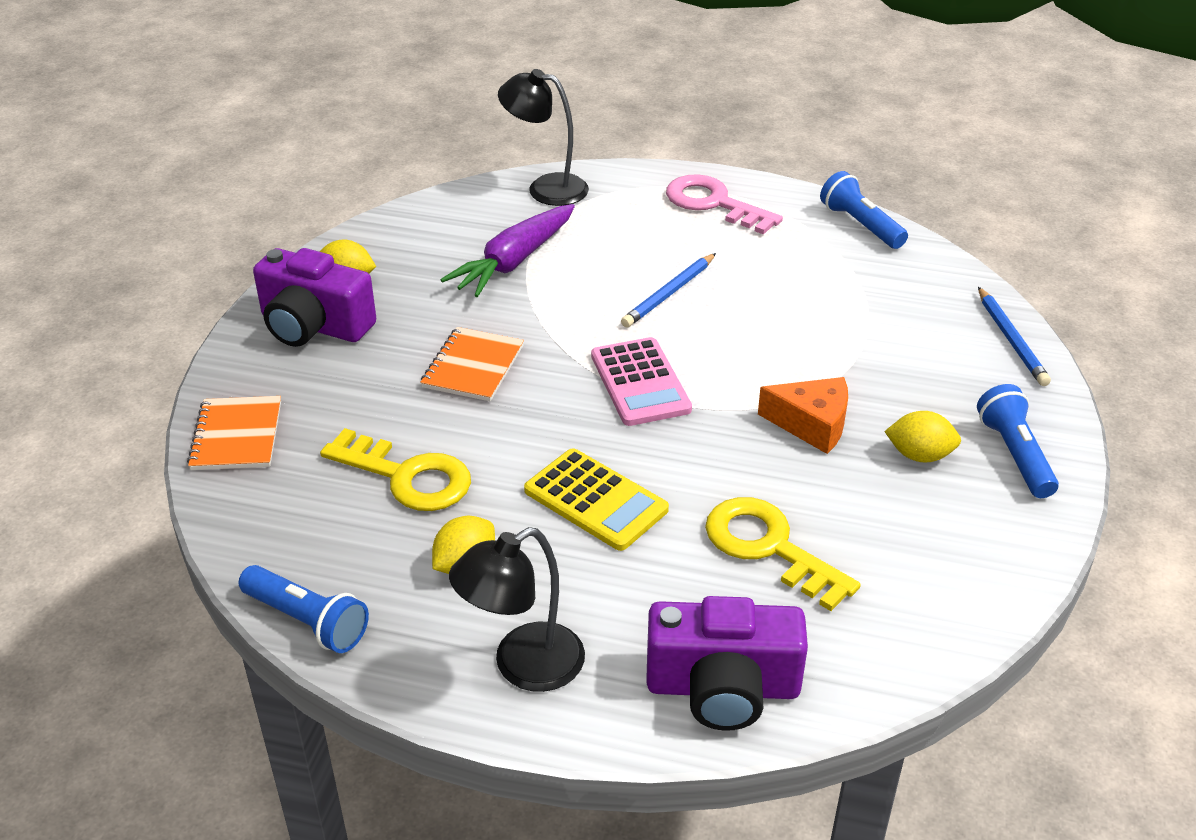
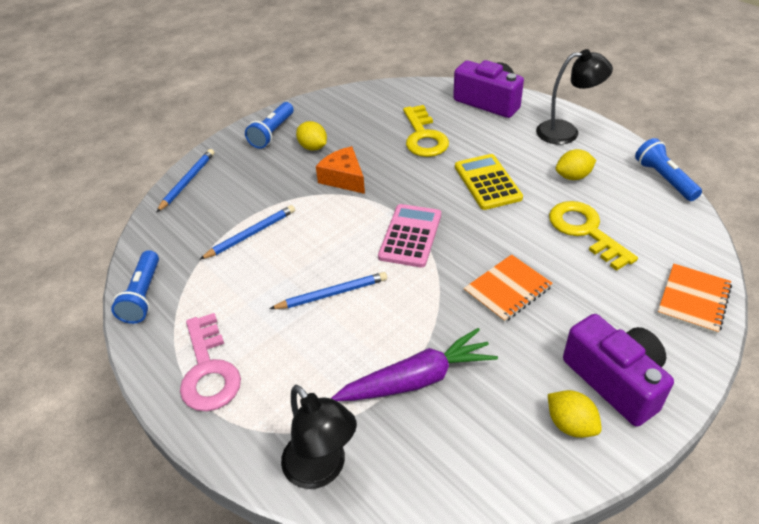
camera: 145 degrees left, 5 degrees up
none -> blue pencil [199,205,295,260]

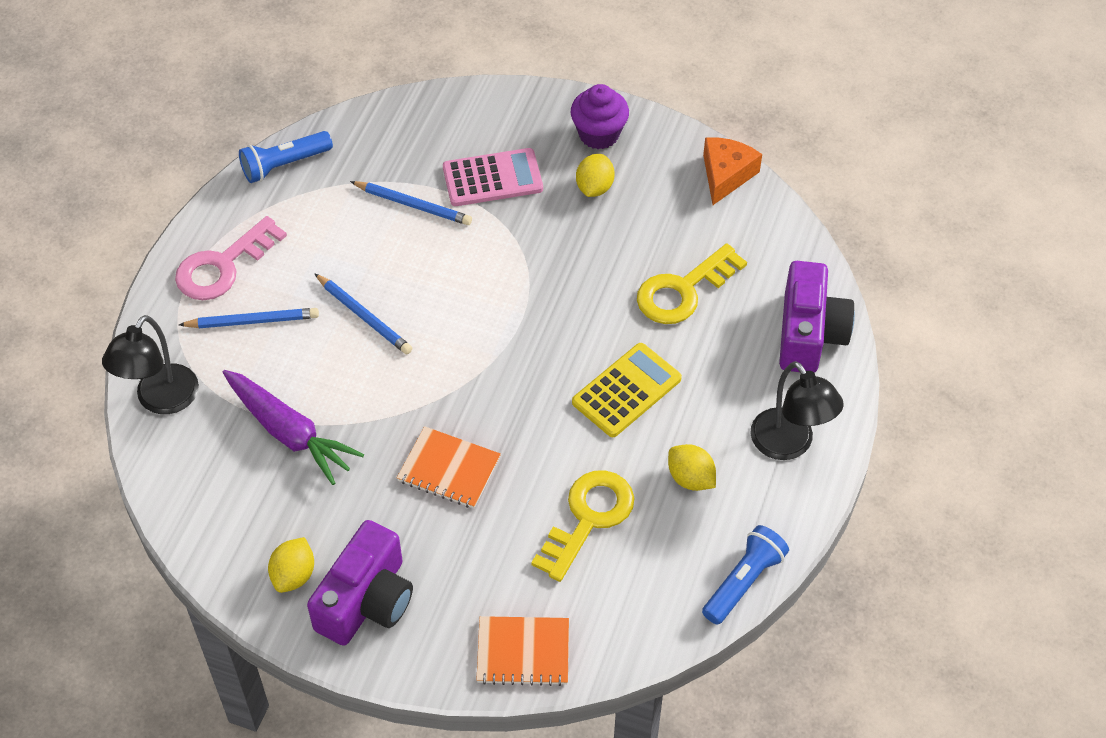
camera: 60 degrees right, 10 degrees up
blue pencil [156,149,214,213] -> blue pencil moved to [179,308,319,328]
blue flashlight [245,102,294,149] -> purple cupcake [571,84,629,149]
orange cheese [316,146,365,194] -> orange cheese moved to [703,137,762,205]
pink calculator [378,204,441,268] -> pink calculator moved to [443,148,543,206]

